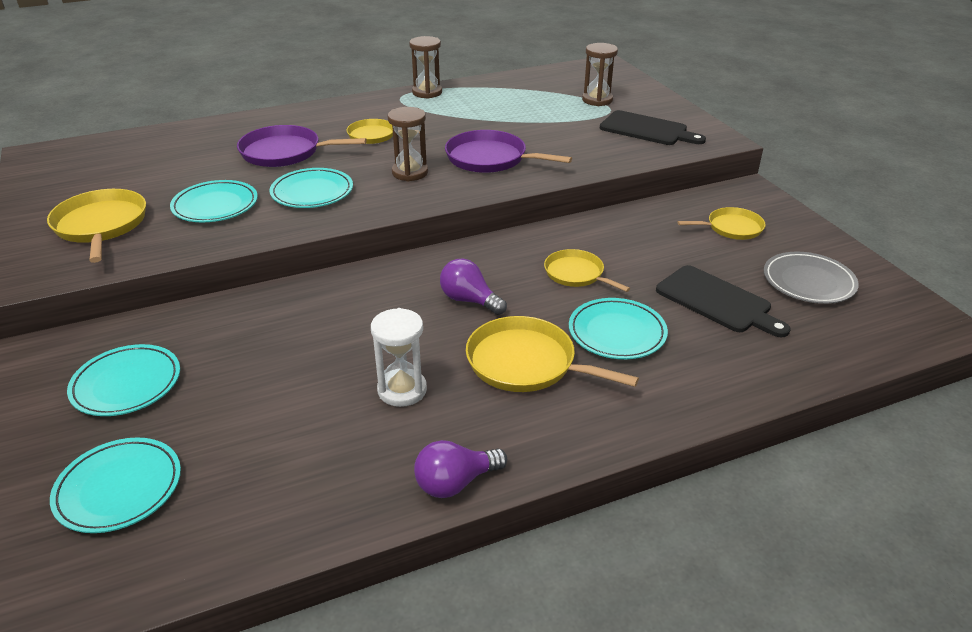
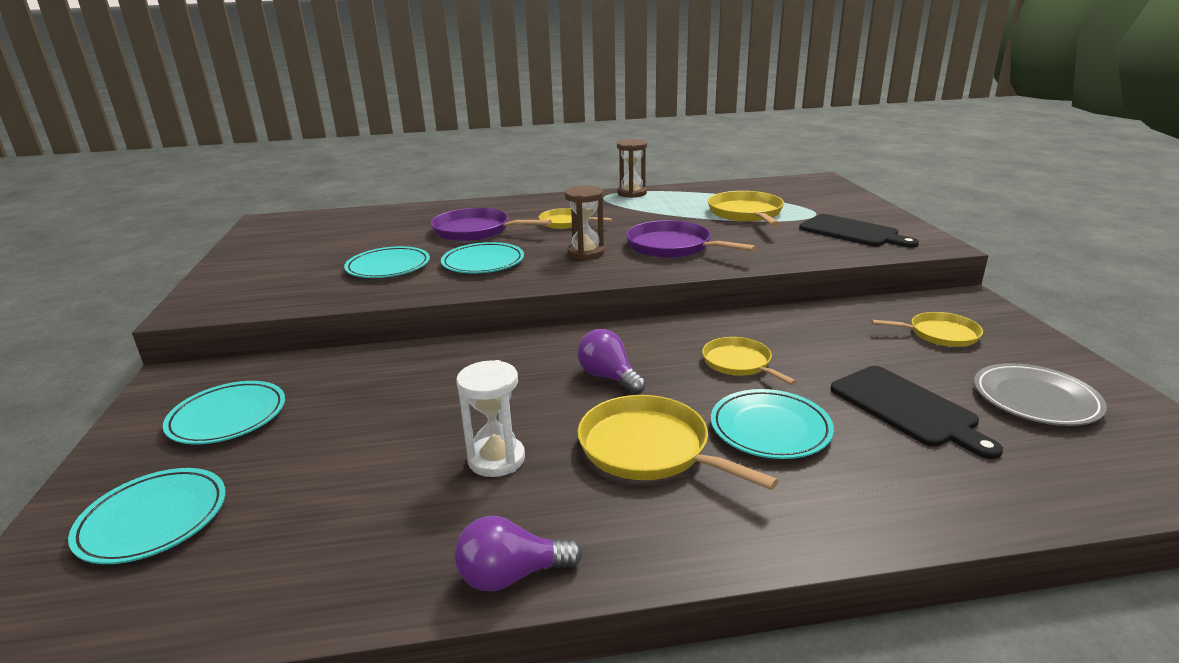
camera: 15 degrees right, 10 degrees down
yellow pan [47,189,146,263] -> yellow pan moved to [708,191,784,226]
brown hourglass [582,43,618,106] -> none

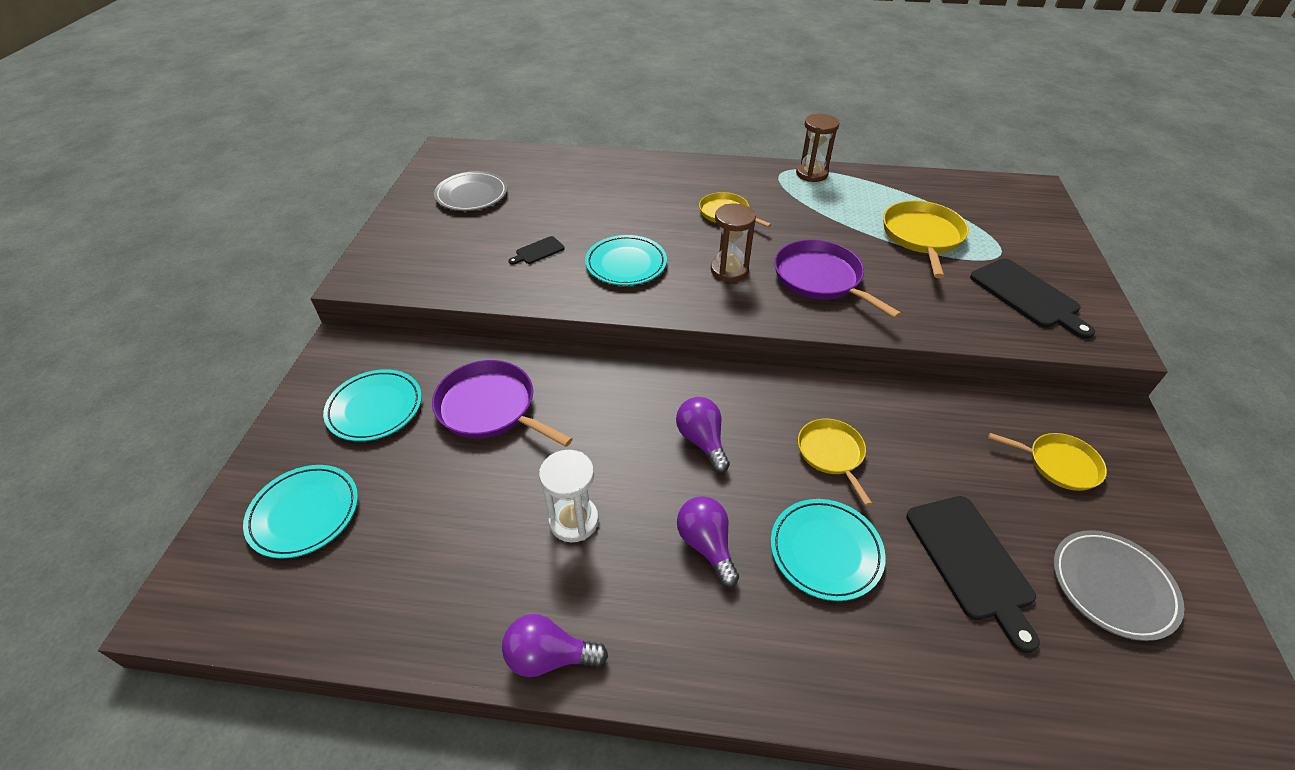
camera: 15 degrees right, 20 degrees up
turquoise plate [344,246,430,278] -> black cutting board [508,236,565,265]
purple pan [430,208,551,241] -> purple pan moved to [432,360,573,447]
yellow pan [578,395,779,490] -> purple light bulb [677,496,739,587]
none -> grey plate [434,171,508,211]

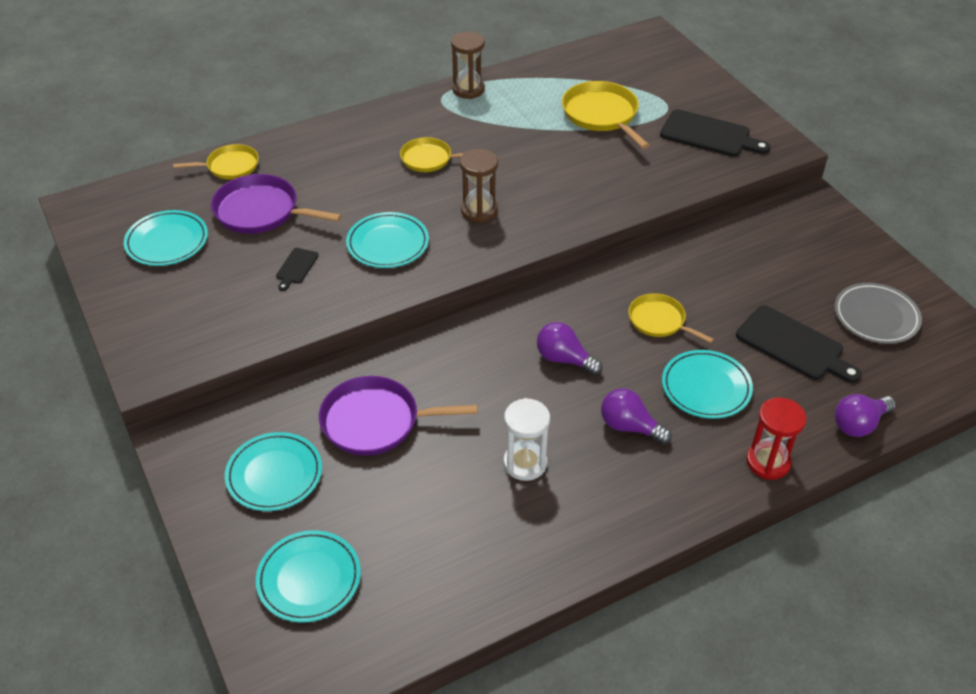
camera: 35 degrees left, 0 degrees up
grey plate [434,171,508,211] -> turquoise plate [124,210,208,266]
purple light bulb [502,614,608,677] -> purple light bulb moved to [835,394,896,437]
purple pan [774,240,901,319] -> purple pan moved to [211,174,342,234]
yellow pan [989,433,1107,491] -> yellow pan moved to [173,144,259,179]
none -> red hourglass [746,397,806,480]

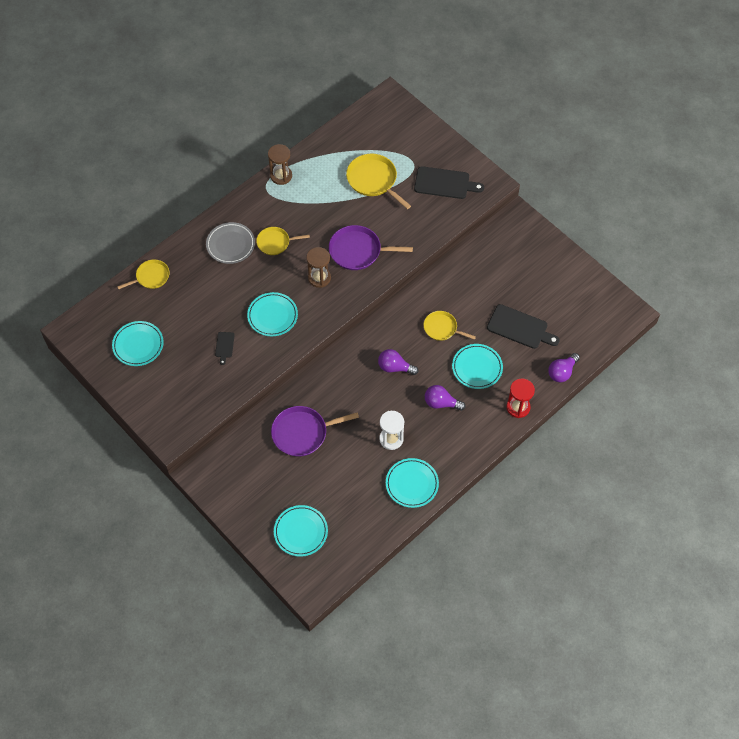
camera: 15 degrees left, 15 degrees up
purple pan [211,174,342,234] -> purple pan moved to [329,225,413,270]
turquoise plate [225,432,322,511] -> turquoise plate moved to [386,458,439,508]
grey plate [834,283,922,344] -> grey plate moved to [206,222,255,264]

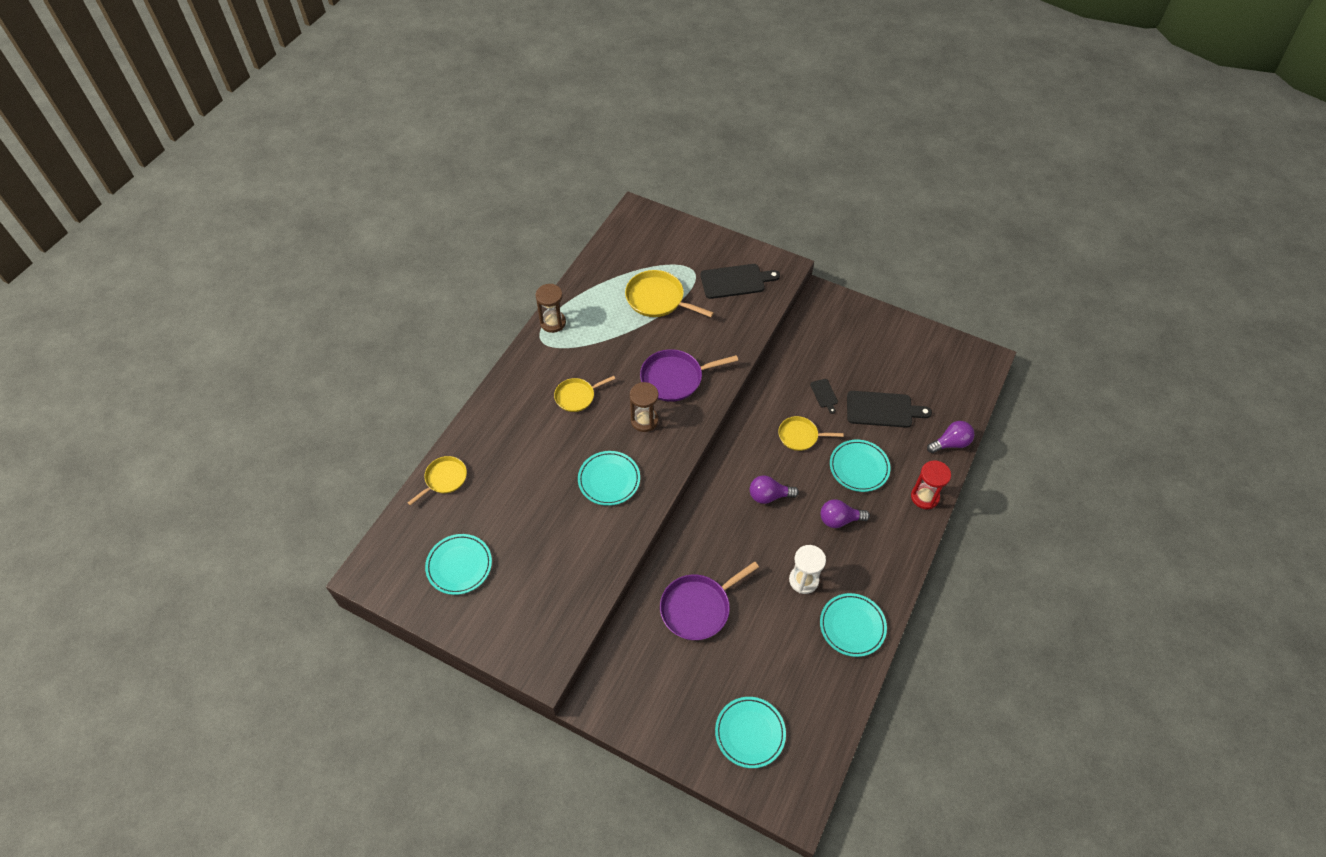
camera: 20 degrees left, 5 degrees down
grey plate [206,222,255,264] -> none
black cutting board [215,332,235,365] -> black cutting board moved to [810,379,838,414]
purple light bulb [548,353,580,382] -> purple light bulb turned 135 degrees counterclockwise [927,421,975,453]

